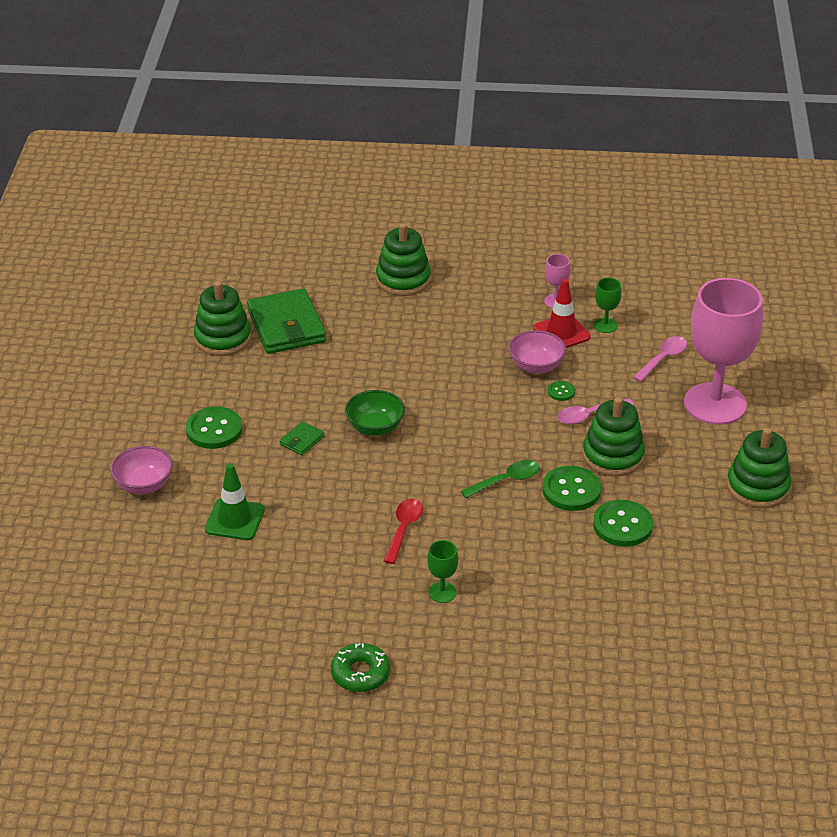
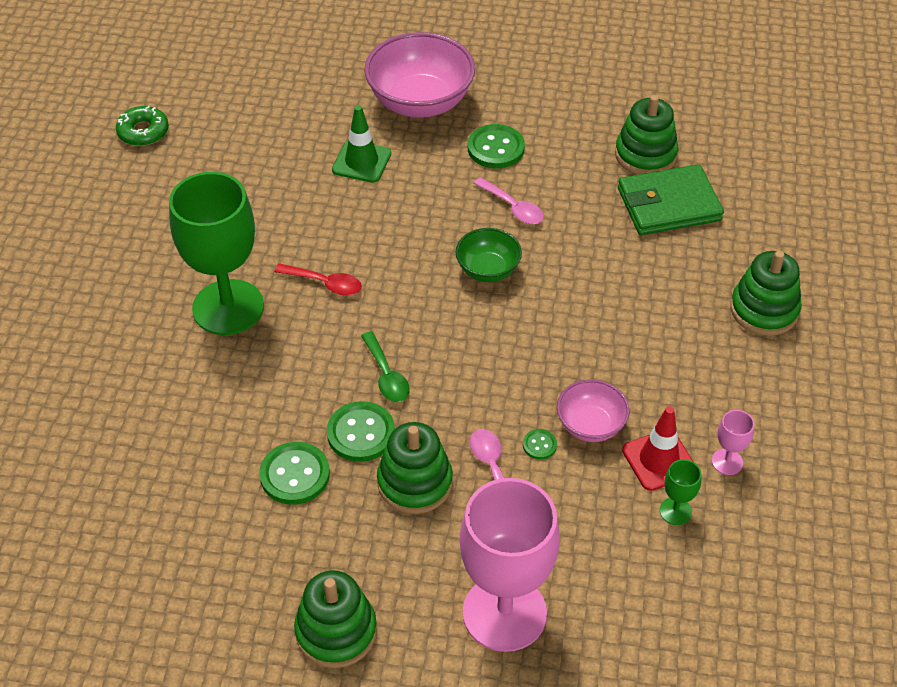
camera: 95 degrees right, 10 degrees up
pink bowl [110,446,173,494] -> pink bowl [364,32,475,118], size x1.85
green wallet [280,421,325,456] -> none
green donut [331,643,390,692] -> green donut moved to [116,106,169,146]
green goblet [427,540,458,603] -> green goblet [169,172,264,335], size x2.49
pink spoon [633,336,687,382] -> pink spoon moved to [473,177,544,224]

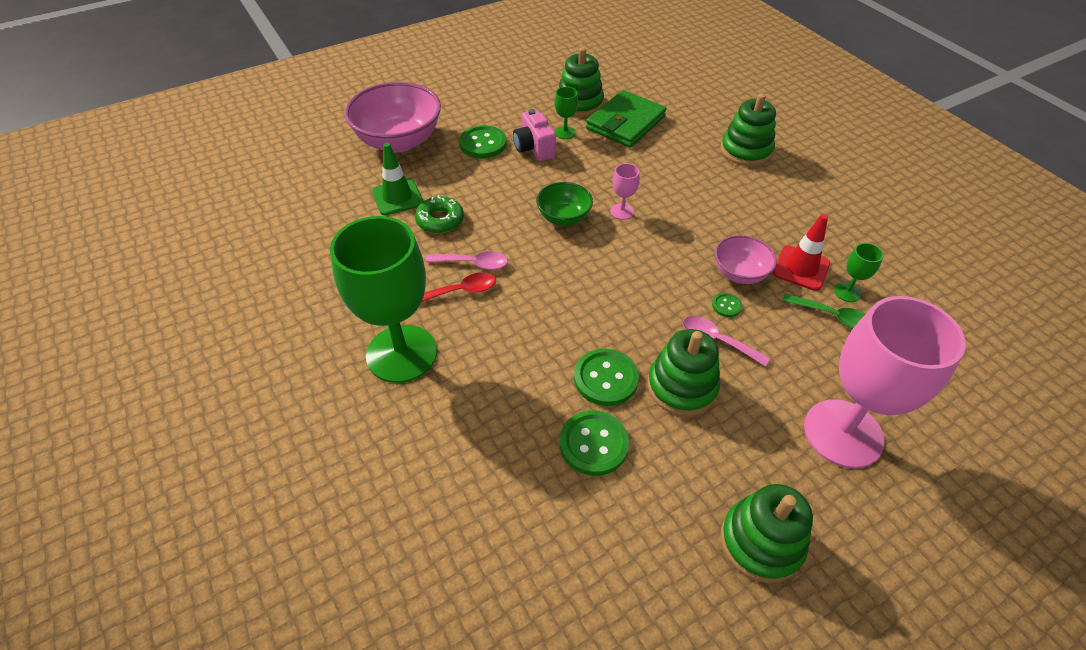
camera: 40 degrees left, 0 degrees up
green donut [116,106,169,146] -> green donut moved to [415,195,464,234]
green spoon [361,331,410,402] -> green spoon moved to [782,293,865,329]
pink spoon [473,177,544,224] -> pink spoon moved to [425,251,508,270]
pink goblet [712,410,754,475] -> pink goblet moved to [610,163,640,220]
none -> pink camera [513,109,556,161]
none -> green goblet [555,87,578,139]

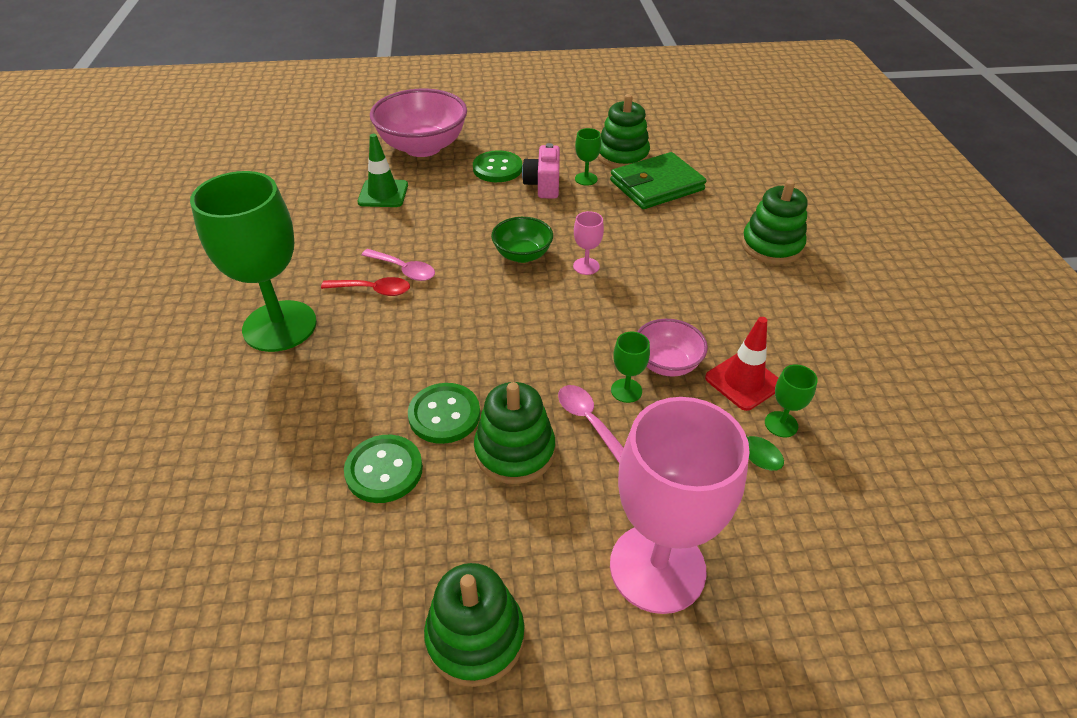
camera: 25 degrees right, 5 degrees down
green donut [415,195,464,234] -> none
green button [712,293,742,317] -> green goblet [611,332,650,403]

